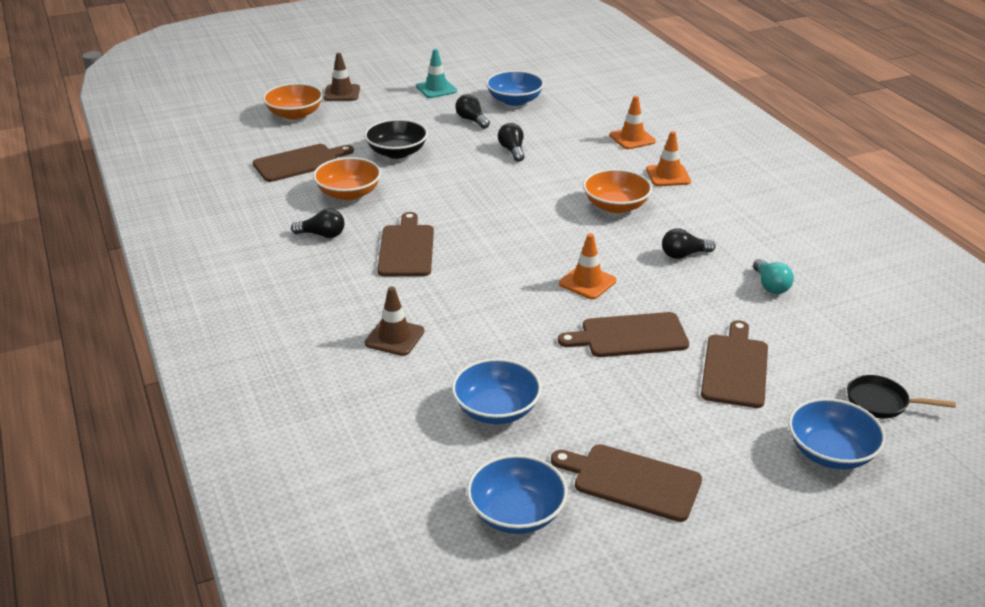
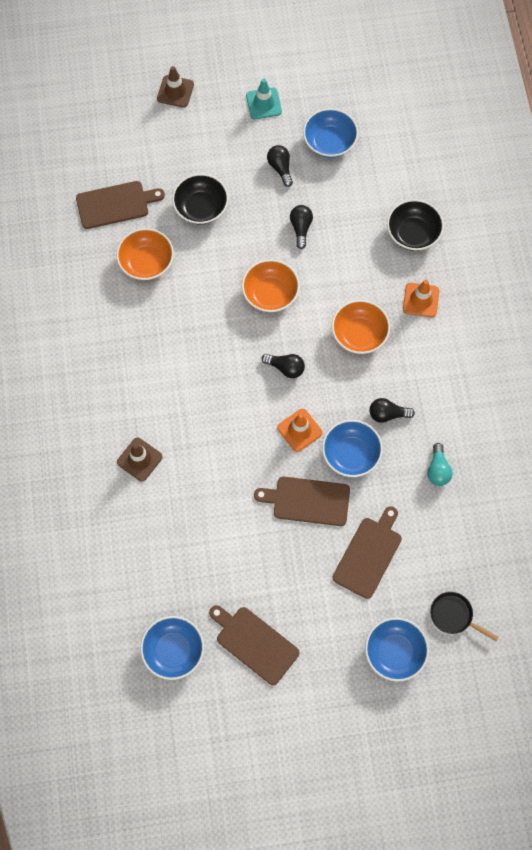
camera: 15 degrees right, 35 degrees up
orange bowl [263,83,323,120] -> orange bowl moved to [242,259,300,312]
black light bulb [291,208,344,238] -> black light bulb moved to [262,354,305,378]
brown cutting board [377,212,434,276] -> none
blue bowl [452,358,542,424] -> blue bowl moved to [322,420,383,477]
orange traffic cone [610,96,656,149] -> black bowl [387,199,444,251]

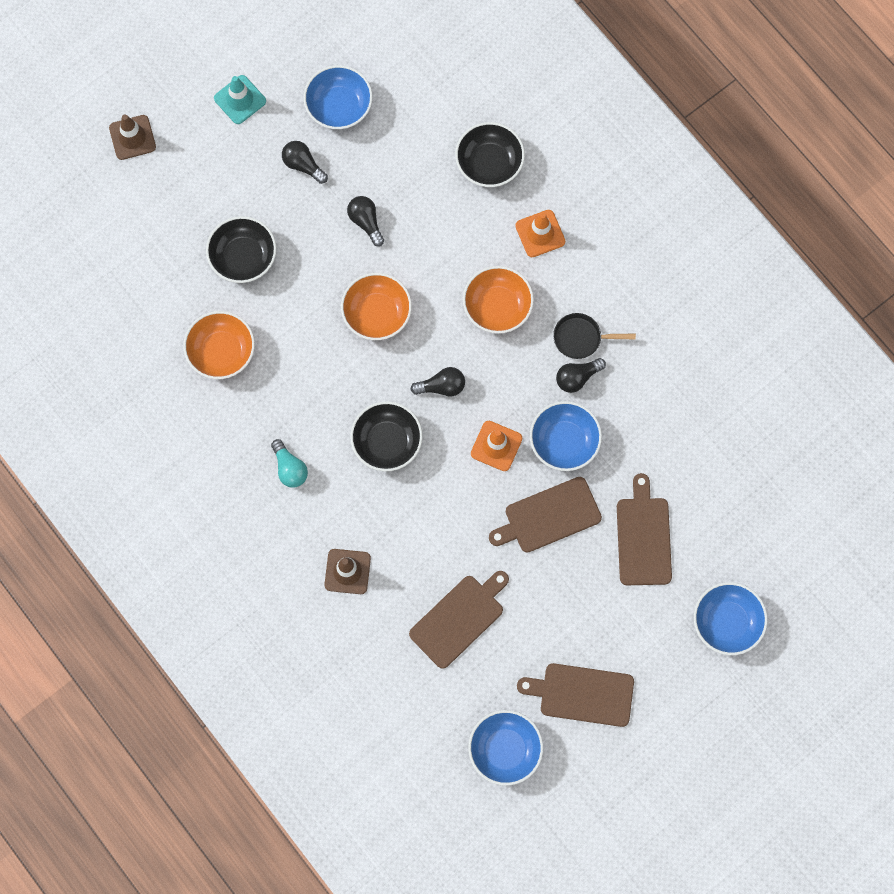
camera: 30 degrees left, 5 degrees up
brown cutting board [76,181,165,229] -> brown cutting board moved to [409,571,509,669]
turquoise light bulb [427,443,452,486] -> turquoise light bulb moved to [271,439,308,487]
black pan [430,592,499,641] -> black pan moved to [553,313,636,359]
none -> black bowl [350,401,423,471]

